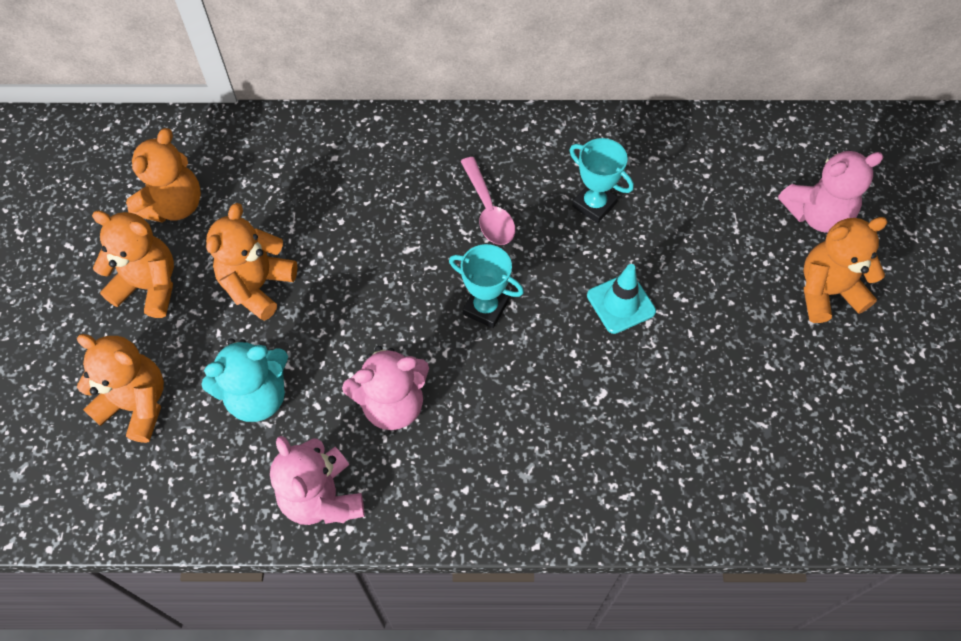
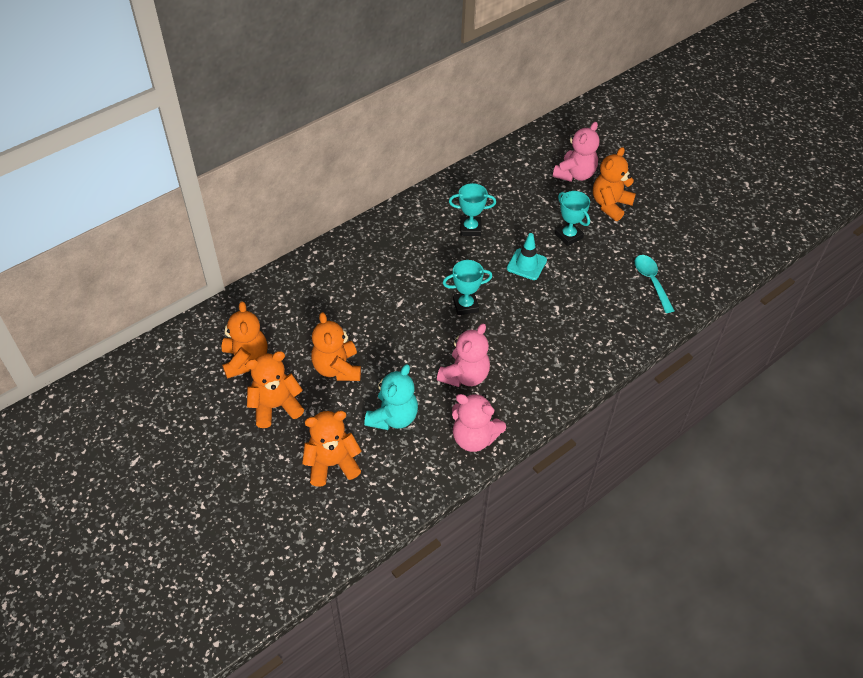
camera: 40 degrees left, 10 degrees down
pink spoon [461,157,515,245] -> none
none -> turquoise trophy [555,191,590,246]
none -> turquoise spoon [635,255,675,313]

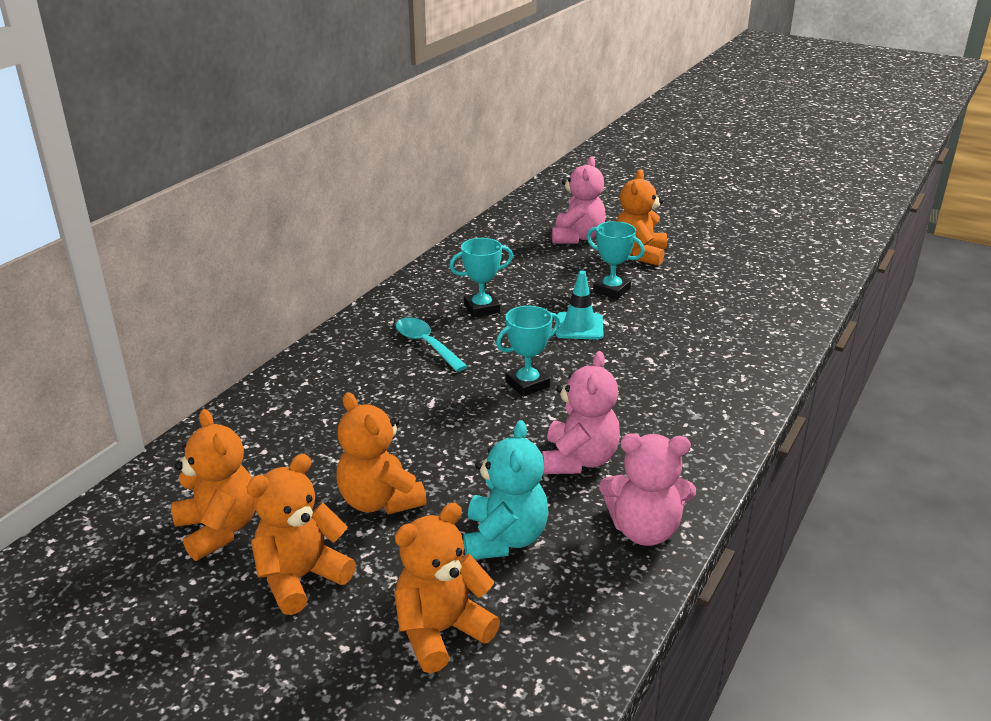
camera: 20 degrees left, 20 degrees down
turquoise spoon [635,255,675,313] -> turquoise spoon moved to [396,317,468,372]

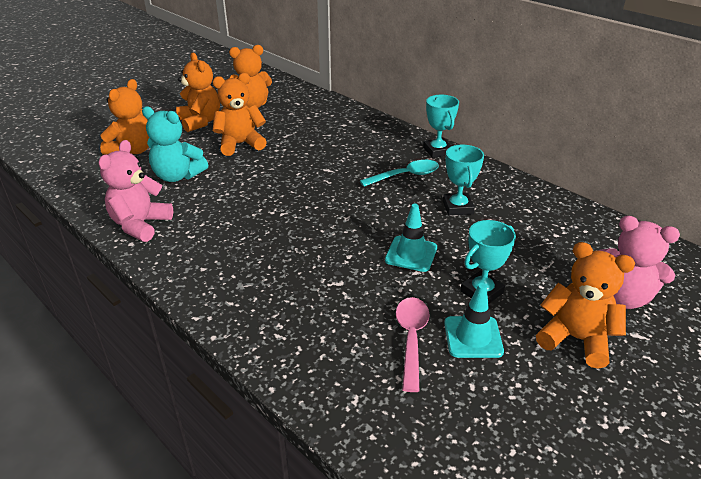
camera: 105 degrees right, 5 degrees up
orange teddy bear [394,503,500,673] -> orange teddy bear turned 45 degrees clockwise [100,79,149,155]
turquoise trophy [496,306,560,397] -> turquoise trophy moved to [423,95,459,158]
pink teddy bear [542,351,620,474] -> none
none -> pink spoon [396,297,430,392]
none -> turquoise traffic cone [444,283,504,358]

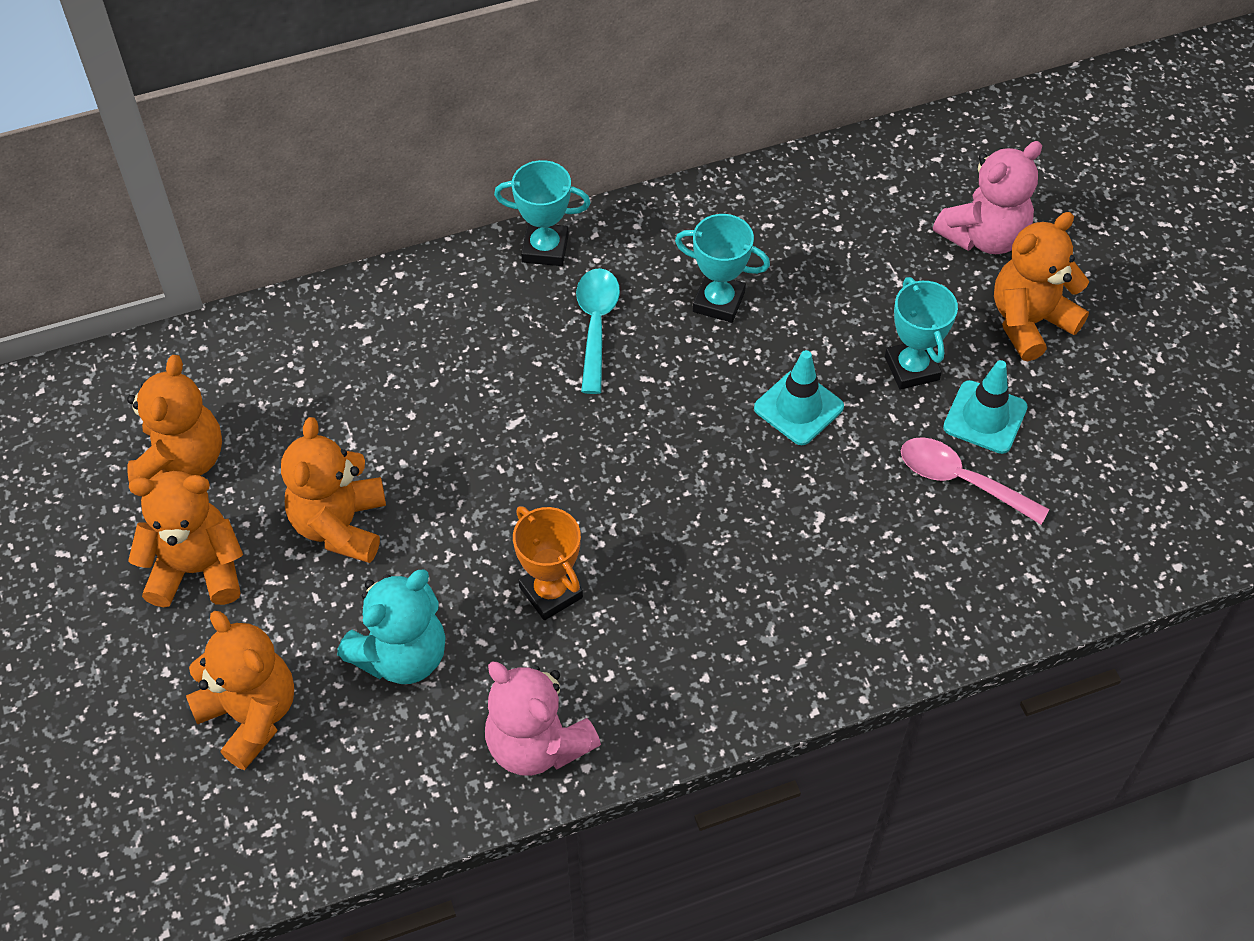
camera: 65 degrees left, 20 degrees up
none -> orange trophy [513,506,583,620]

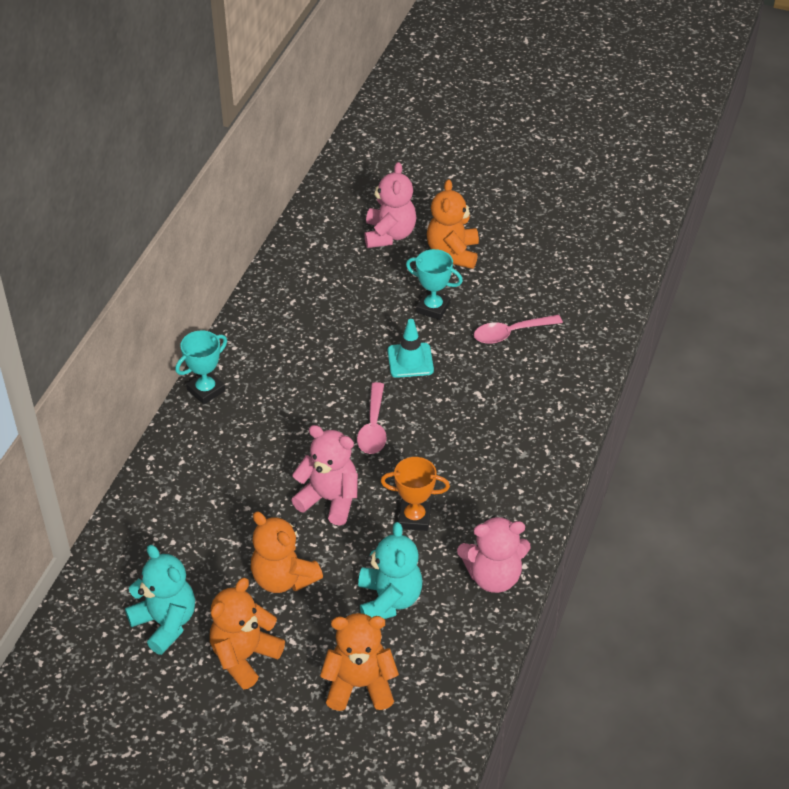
camera: 50 degrees left, 10 degrees down
orange teddy bear [127,355,222,483] -> turquoise teddy bear [125,545,195,655]
turquoise spoon [576,268,620,394] -> none
turquoise trophy [675,214,770,323] -> none
turquoise traffic cone [943,360,1028,454] -> none
none -> pink teddy bear [291,425,358,526]
none -> pink spoon [357,382,386,454]

